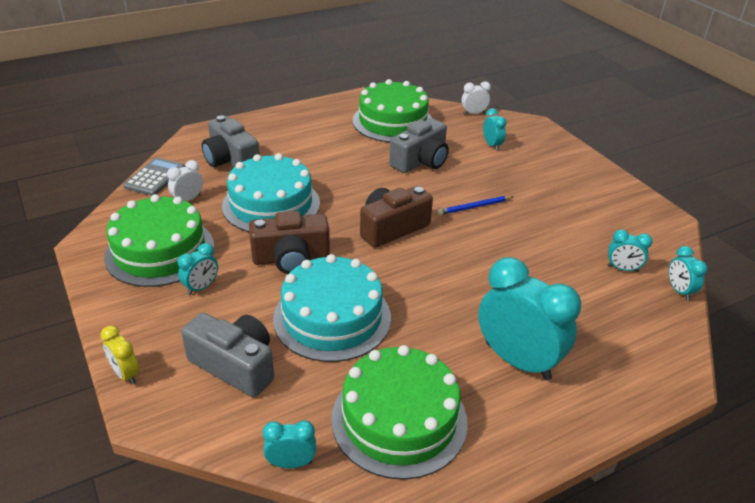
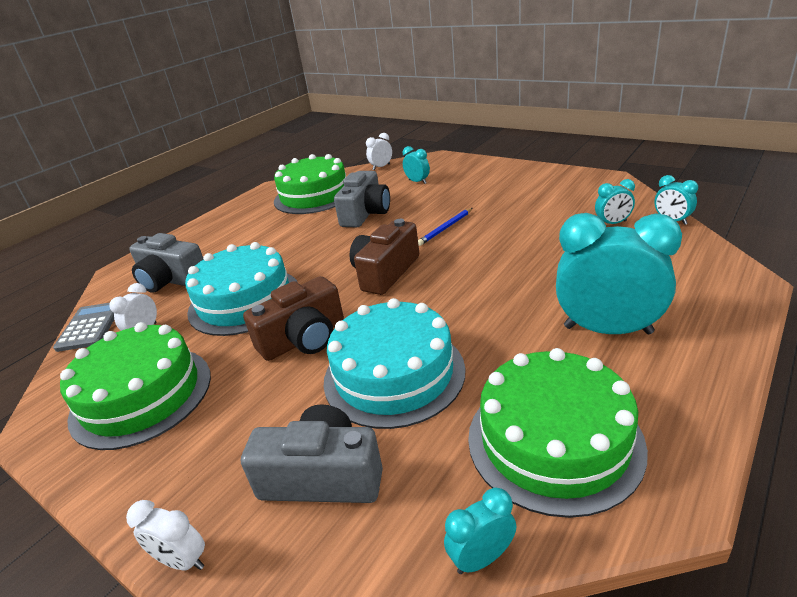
camera: 20 degrees left, 5 degrees down
yellow clock [100,325,139,385] -> white clock [126,500,205,570]
turquoise clock [178,243,218,295] -> none

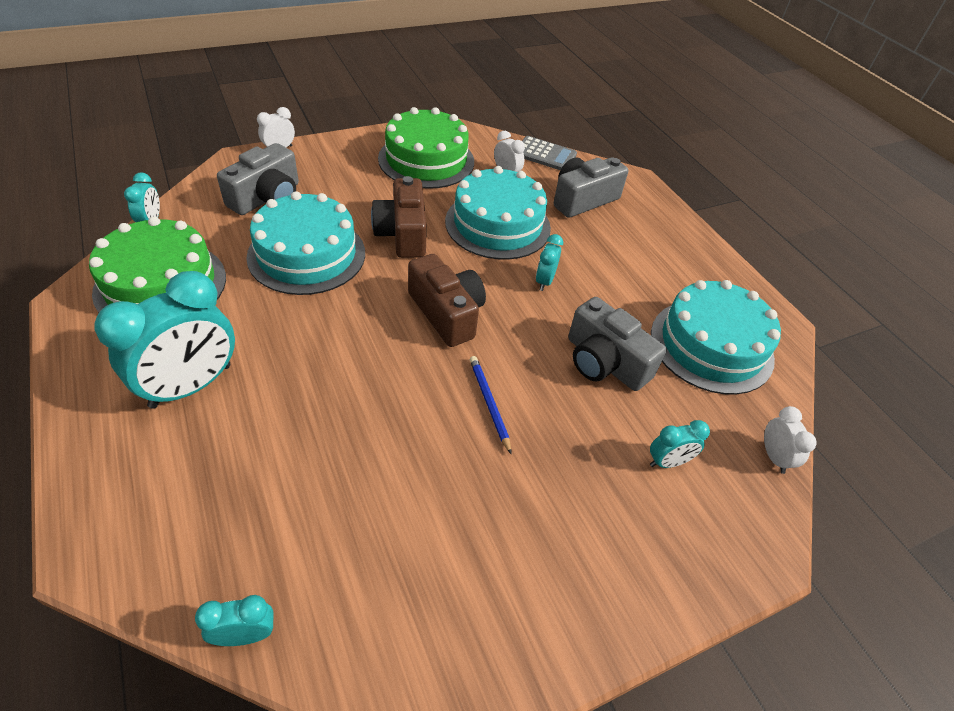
camera: 110 degrees right, 15 degrees up
green cake [274,154,346,214] -> turquoise cake [651,280,781,395]
turquoise clock [595,179,635,224] -> turquoise clock moved to [536,234,563,291]

